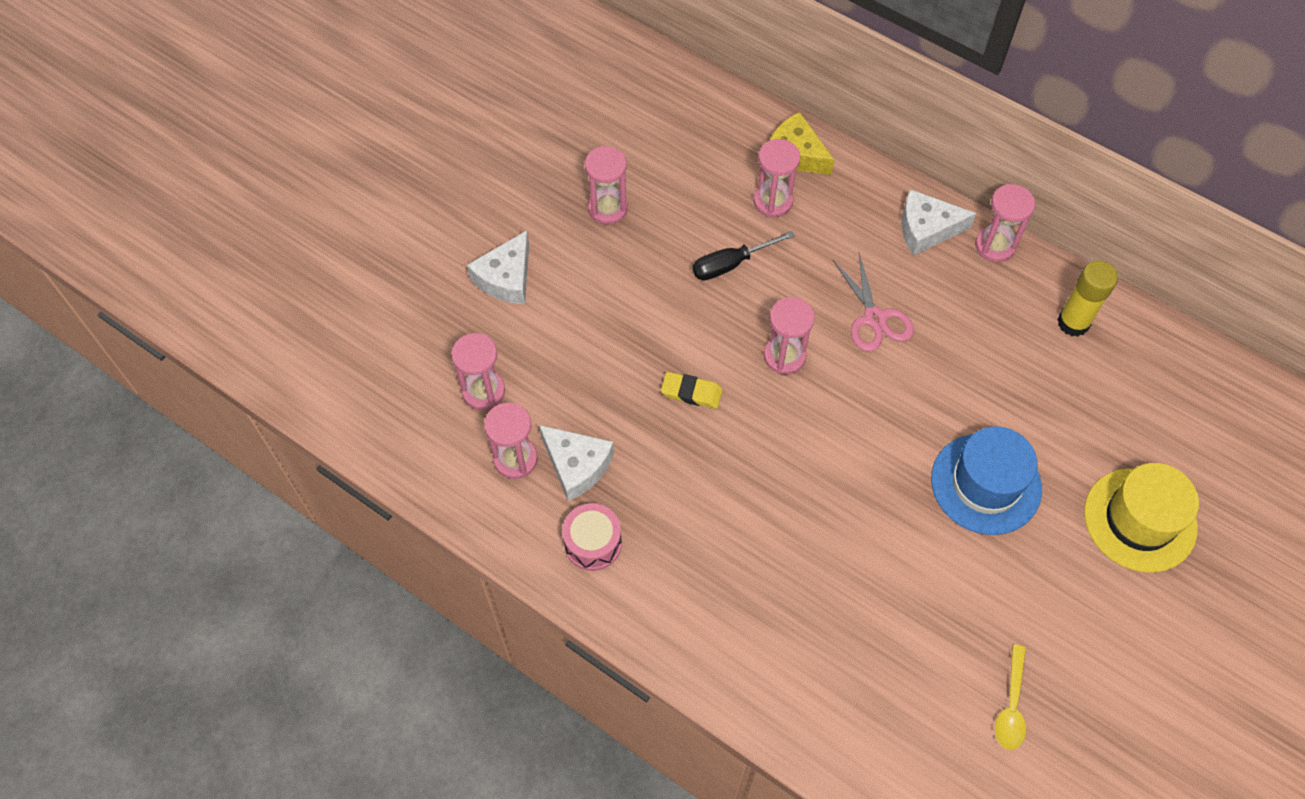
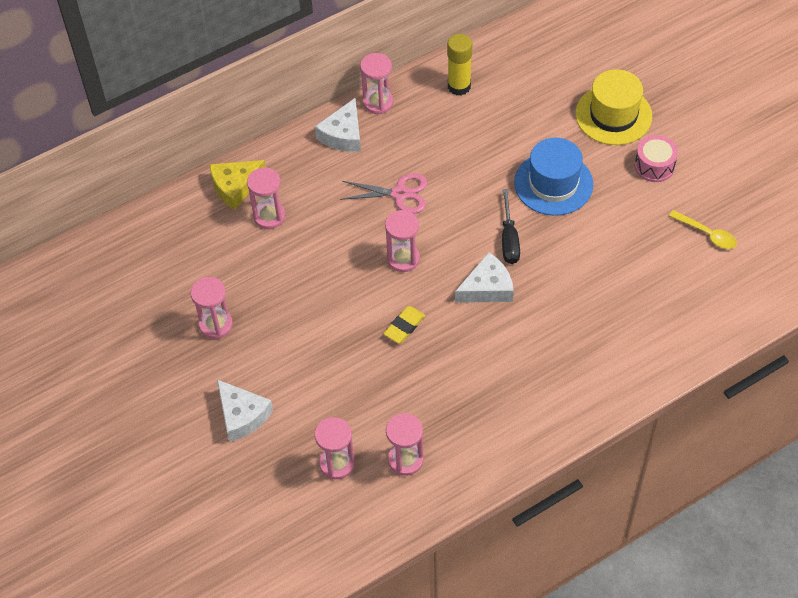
camera: 65 degrees left, 5 degrees down
white cheese [539,425,614,501] -> white cheese moved to [455,252,514,303]
pink drum [562,503,622,571] -> pink drum moved to [635,135,678,182]
black screwdriver [693,231,795,281] -> black screwdriver moved to [502,189,520,264]

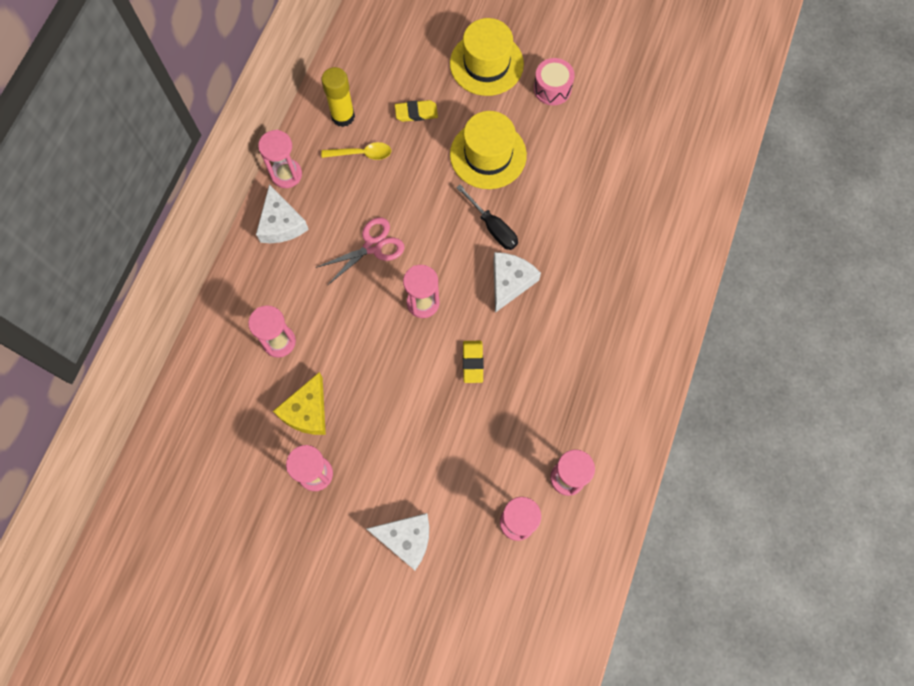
camera: 40 degrees left, 15 degrees up
yellow cheese [210,160,266,210] -> yellow cheese moved to [273,372,326,435]
blue hat [514,137,593,216] -> yellow hat [450,111,527,189]
yellow spoon [669,210,737,249] -> yellow spoon moved to [321,142,391,160]
none -> yellow eraser [395,100,438,122]

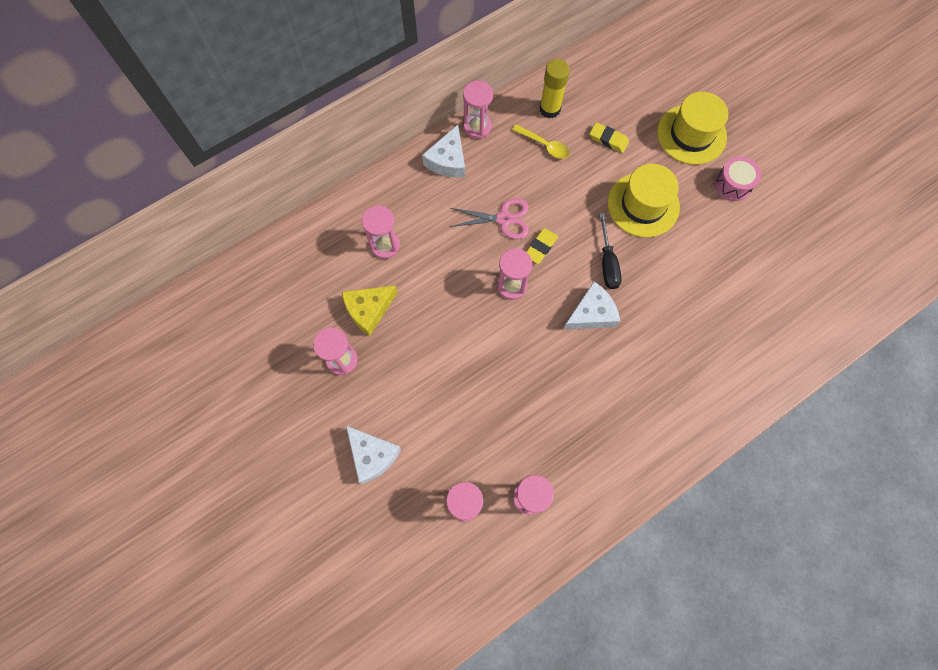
camera: 35 degrees right, 0 degrees up
yellow eraser [463,341,484,383] -> yellow eraser moved to [526,228,558,264]

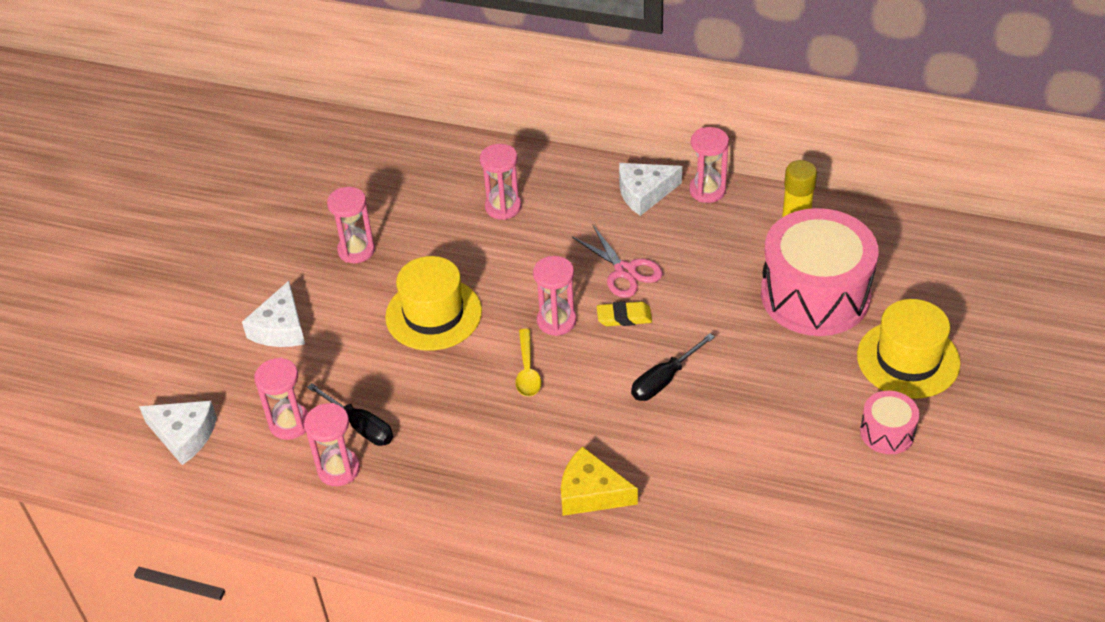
camera: 55 degrees right, 25 degrees down
yellow cheese [342,285,398,336] -> yellow cheese moved to [561,446,638,516]
yellow spoon [512,124,569,159] -> yellow spoon moved to [515,329,541,397]
white cheese [563,282,620,330] -> white cheese moved to [139,401,217,465]
yellow eraser [590,122,629,153] -> pink drum [761,208,879,336]
yellow hat [608,164,680,237] -> yellow hat moved to [385,256,482,351]
none -> black screwdriver [307,383,393,446]

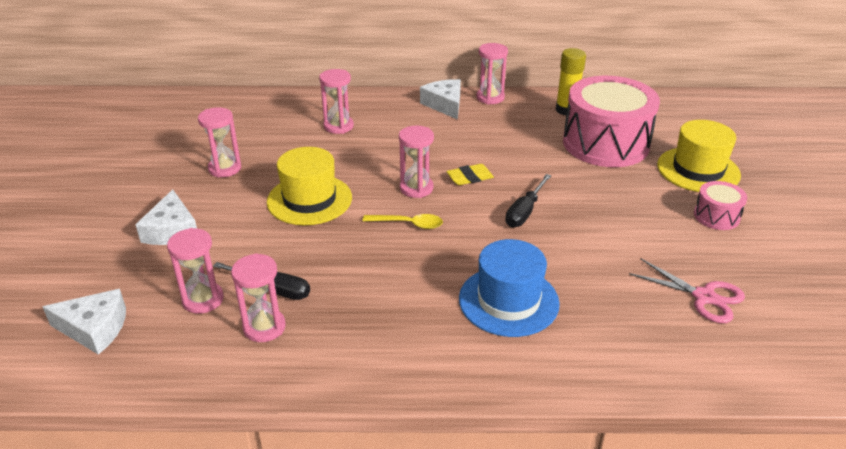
camera: 20 degrees left, 10 degrees down
yellow spoon [515,329,541,397] -> yellow spoon turned 60 degrees counterclockwise [362,214,443,229]
yellow cheese [561,446,638,516] -> blue hat [459,239,560,337]
pink scissors [572,224,663,298] -> pink scissors moved to [629,258,745,323]
white cheese [619,163,682,216] -> white cheese turned 105 degrees clockwise [420,79,461,120]

